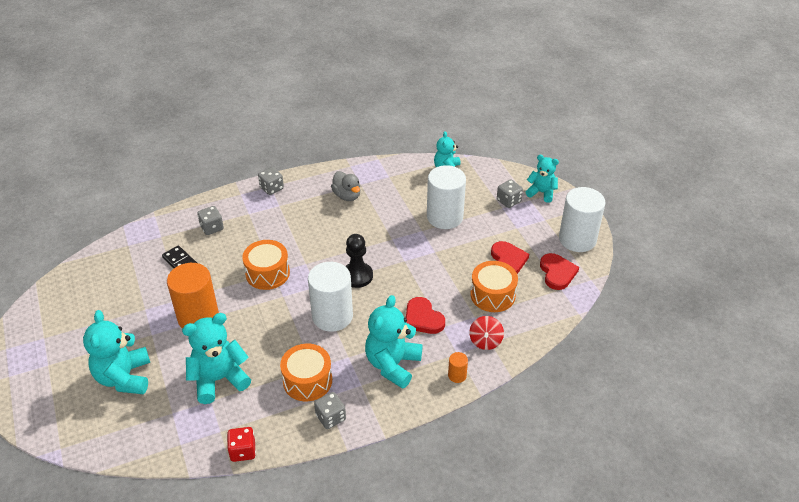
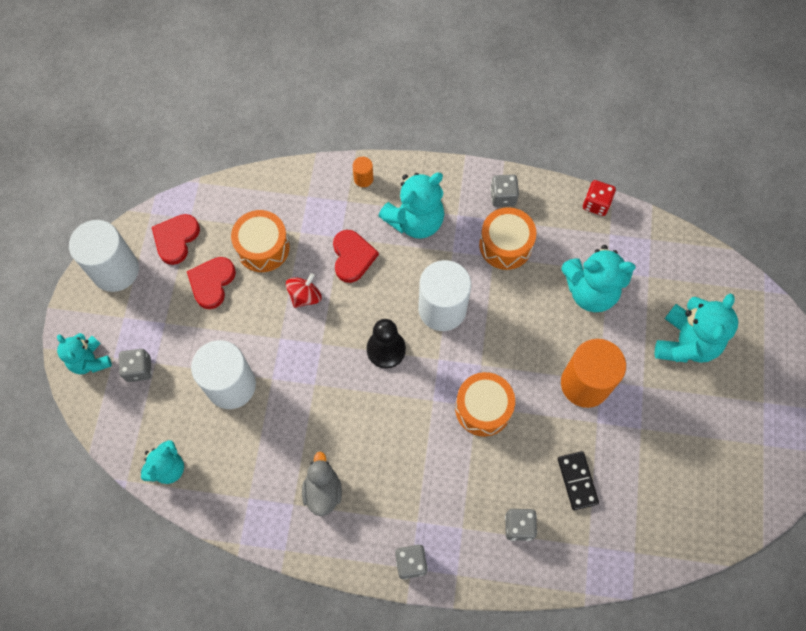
camera: 150 degrees left, 25 degrees up
red spinning top [470,316,504,350] -> red spinning top moved to [286,273,322,308]

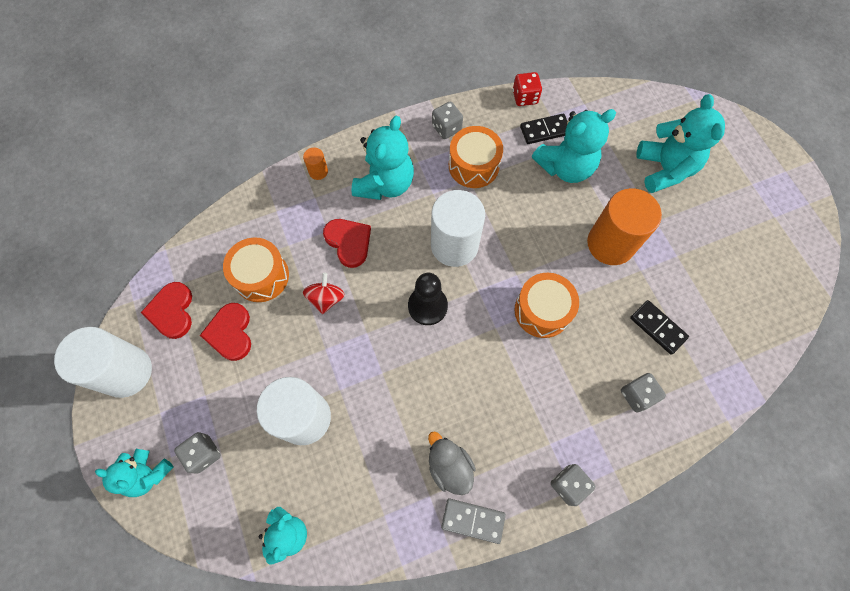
camera: 30 degrees left, 0 degrees up
none -> grey domino [441,498,506,544]
none -> black domino [520,114,567,144]

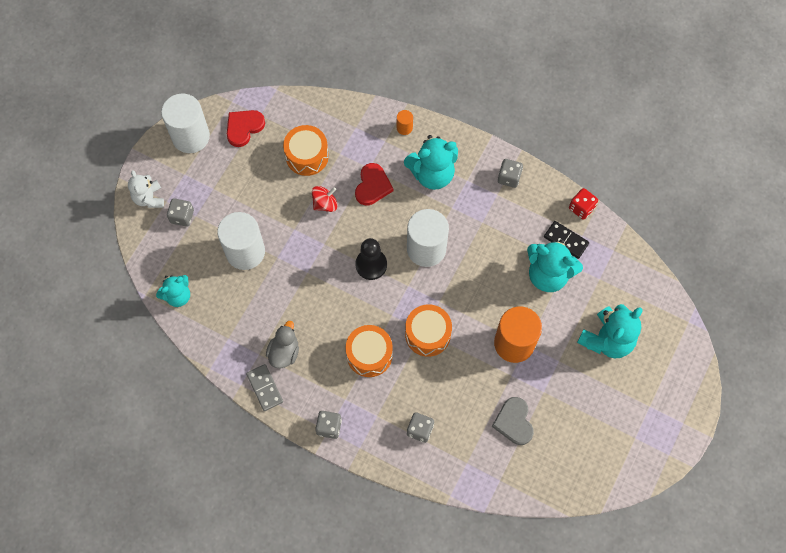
camera: 50 degrees right, 0 degrees up
turquoise teddy bear [95,449,173,497] -> white teddy bear [128,170,164,208]
red heart [200,303,251,361] -> none
orange drum [449,126,503,188] -> orange drum moved to [345,325,393,377]
black domino [630,300,689,355] -> none
none -> grey heart [492,397,534,445]

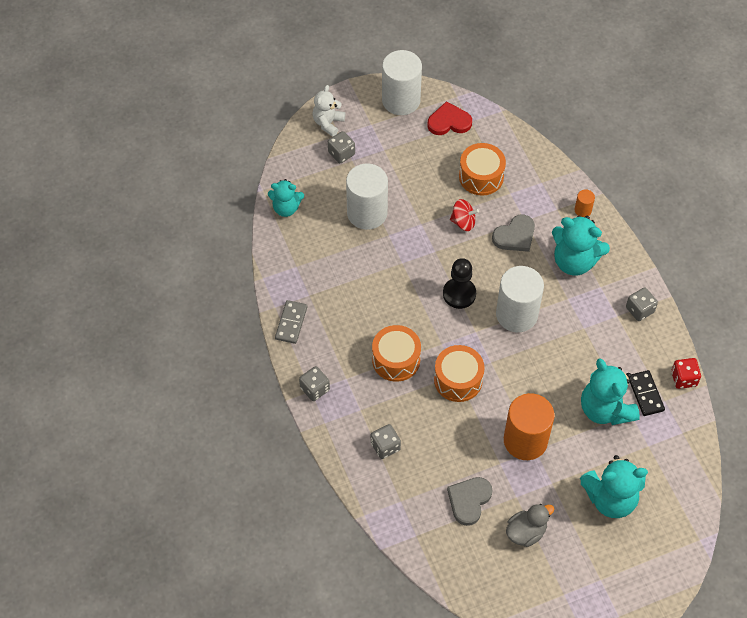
camera: 40 degrees right, 10 degrees down
grey duck [266,321,299,369] -> grey duck moved to [506,504,554,547]
red heart [355,163,394,206] -> grey heart [492,215,535,252]

